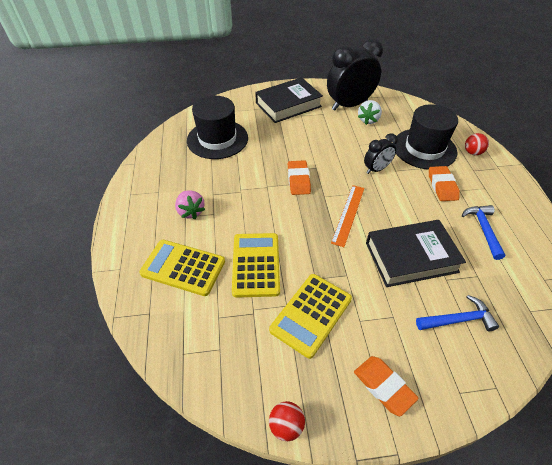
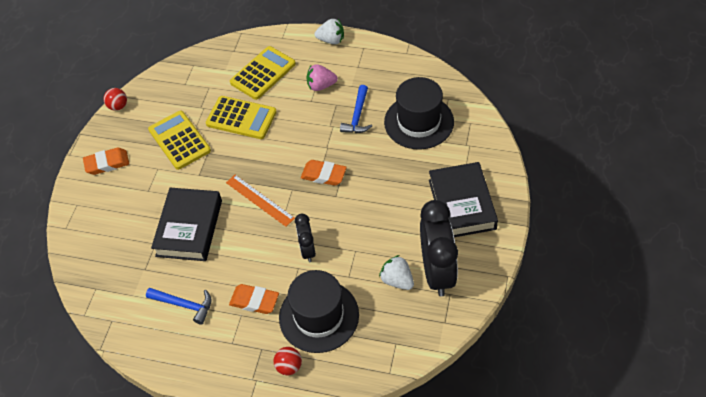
camera: 115 degrees right, 5 degrees up
blue hammer [416,295,499,331] -> blue hammer moved to [340,85,372,133]
none -> white strawberry [315,19,344,44]

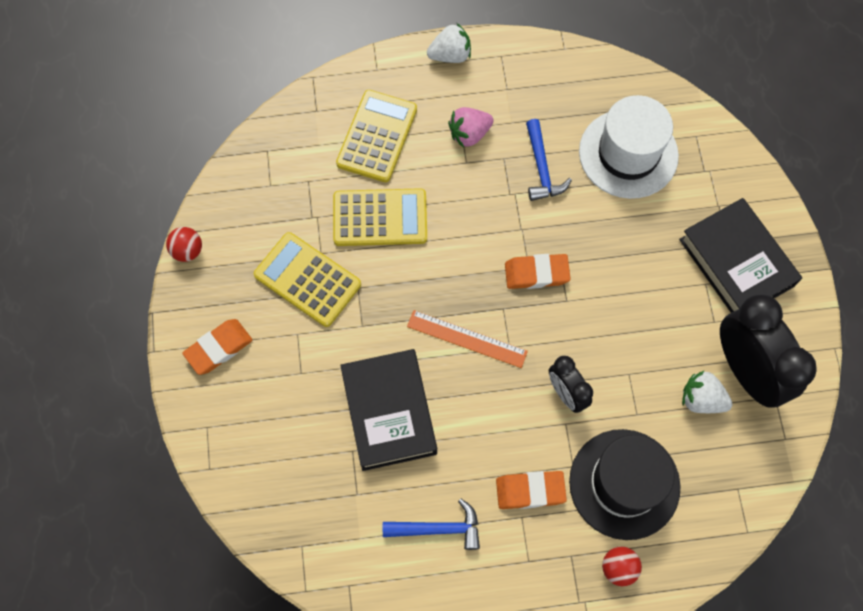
camera: 25 degrees left, 15 degrees up
black hat [384,77,454,150] -> white hat [579,95,679,199]

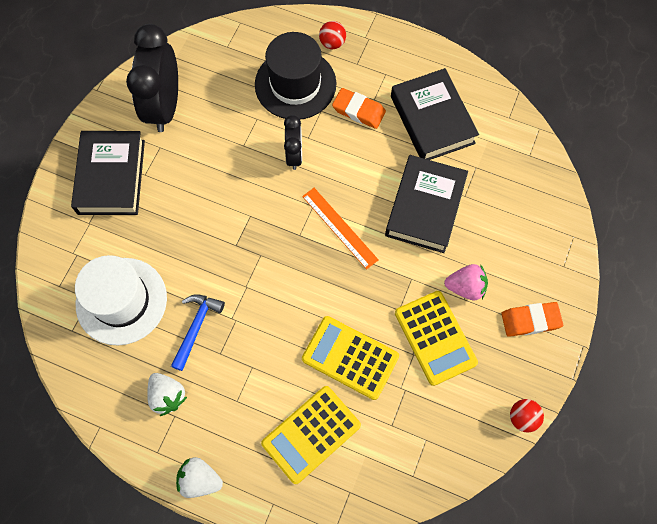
camera: 150 degrees left, 0 degrees up
blue hammer [383,499,480,550] -> black book [391,68,479,160]
pink strawberry [448,107,494,148] -> pink strawberry moved to [444,264,488,300]
orange eraser [505,254,571,289] -> none
white strawberry [682,370,732,413] -> white strawberry moved to [147,373,187,416]

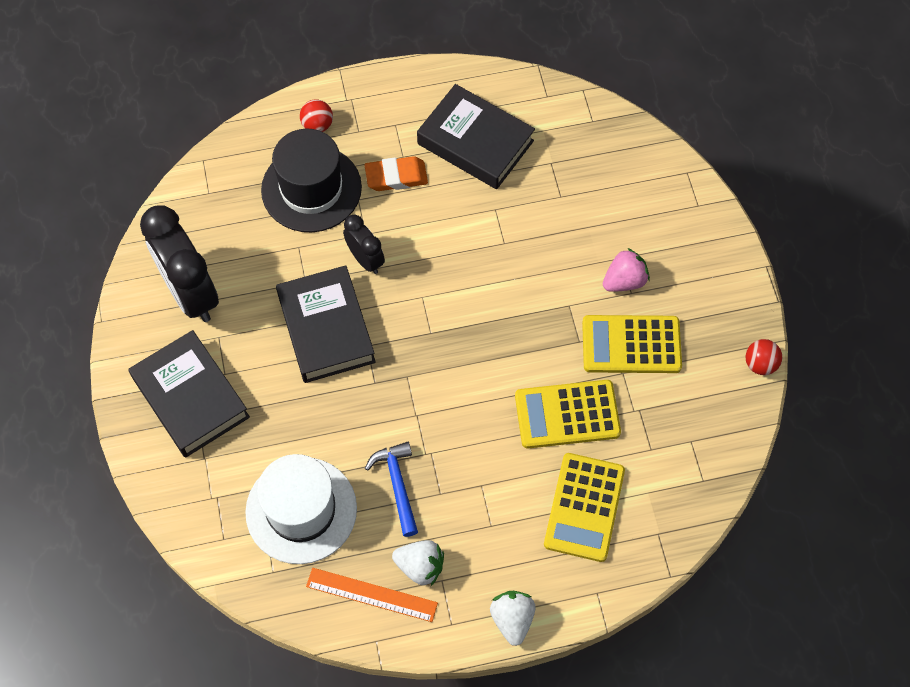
camera: 35 degrees left, 5 degrees down
white strawberry [176,457,223,498] -> white strawberry turned 105 degrees clockwise [490,591,536,646]
orange ruler [302,188,379,270] -> orange ruler moved to [306,568,438,622]
black book [385,155,468,253] -> black book moved to [276,265,376,383]
yellow calculator [395,291,478,386] -> yellow calculator turned 150 degrees clockwise [582,315,682,373]
orange eraser [501,302,563,337] -> none

